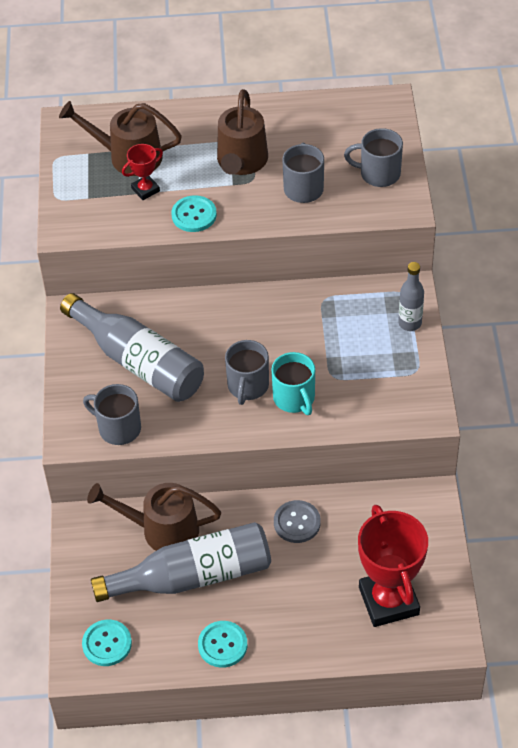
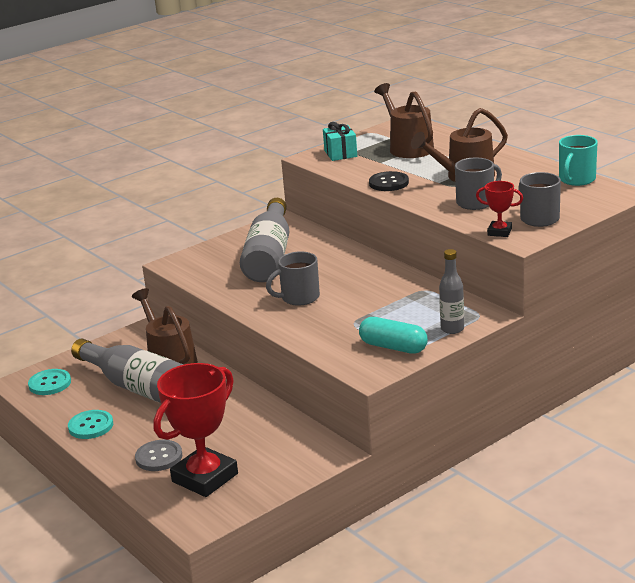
camera: 55 degrees right, 25 degrees down
grey mug [83,384,141,445] -> none
red trophy [122,144,163,200] -> red trophy moved to [476,181,523,237]
turquoise button [171,195,217,232] -> black button [369,171,409,191]
turquoise mug [271,352,315,415] -> turquoise mug moved to [559,135,598,186]
grey button [274,500,321,543] -> grey button moved to [135,440,182,471]
none -> turquoise gift [323,122,357,161]
none -> turquoise capsule [359,317,428,354]

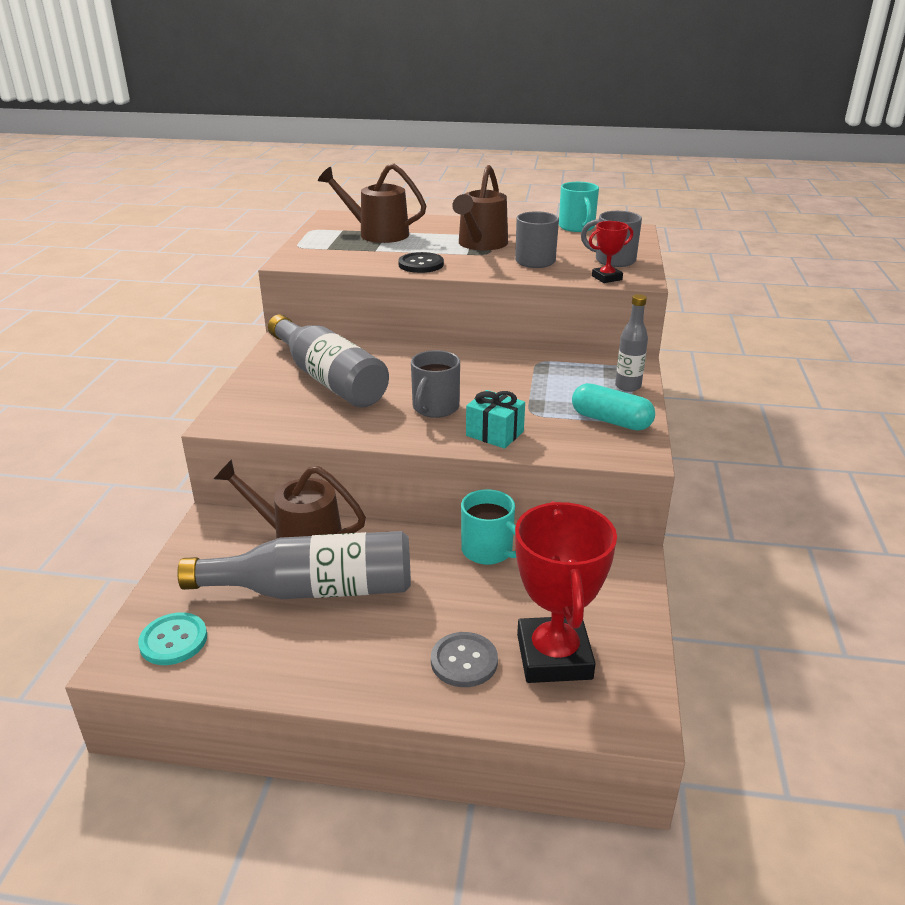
camera: 45 degrees left, 5 degrees up
turquoise button [68,410,113,439] -> none
turquoise gift [323,122,357,161] -> turquoise gift moved to [466,390,525,449]
turquoise capsule [359,317,428,354] -> turquoise capsule turned 45 degrees clockwise [572,383,655,430]
none -> turquoise mug [461,489,516,565]

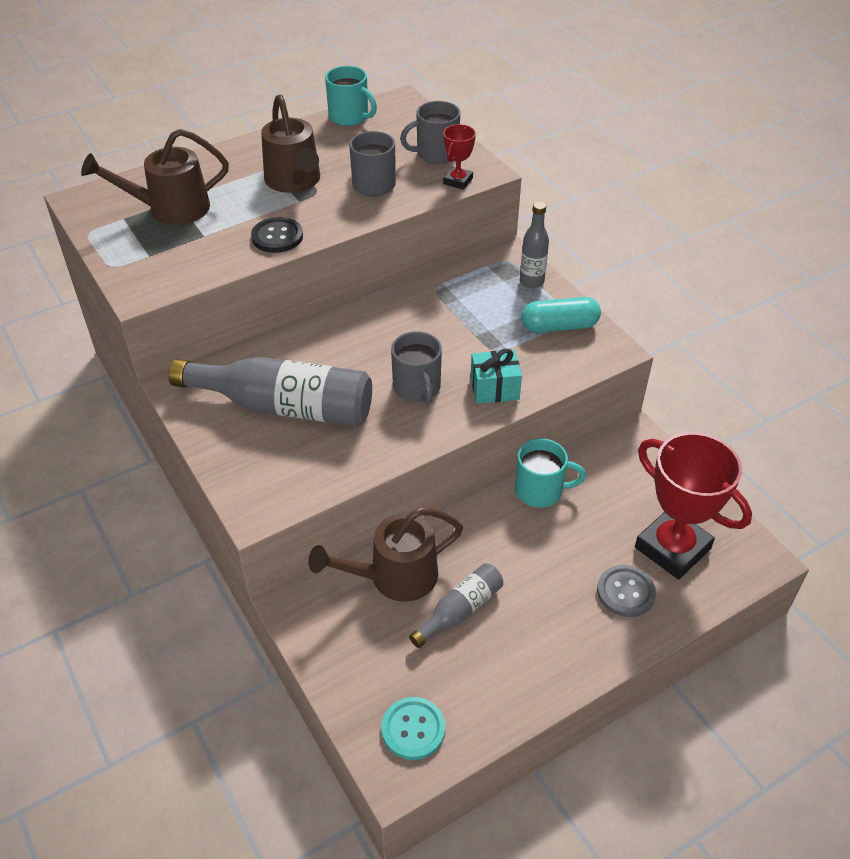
camera: 40 degrees left, 15 degrees up
grey bottle [177,531,411,599] -> grey bottle [409,563,503,648], size x0.52

